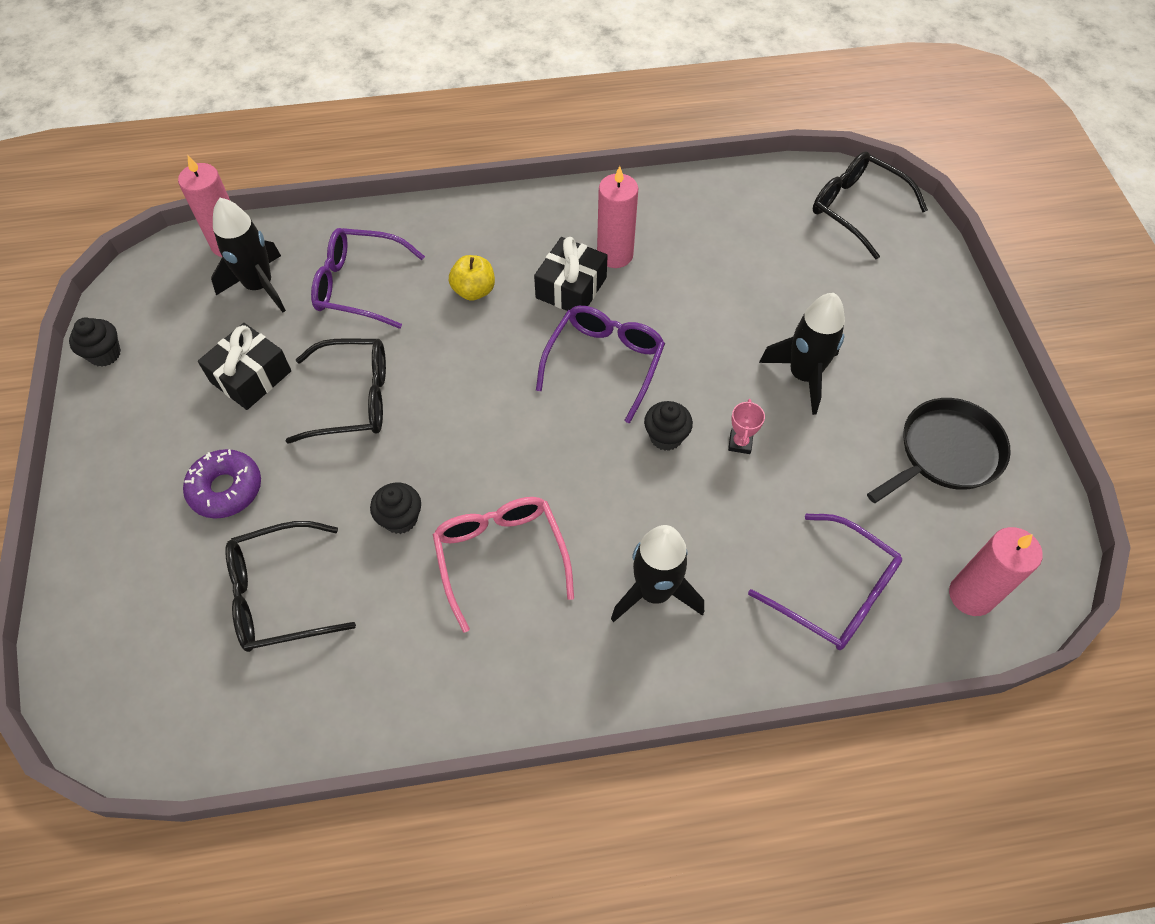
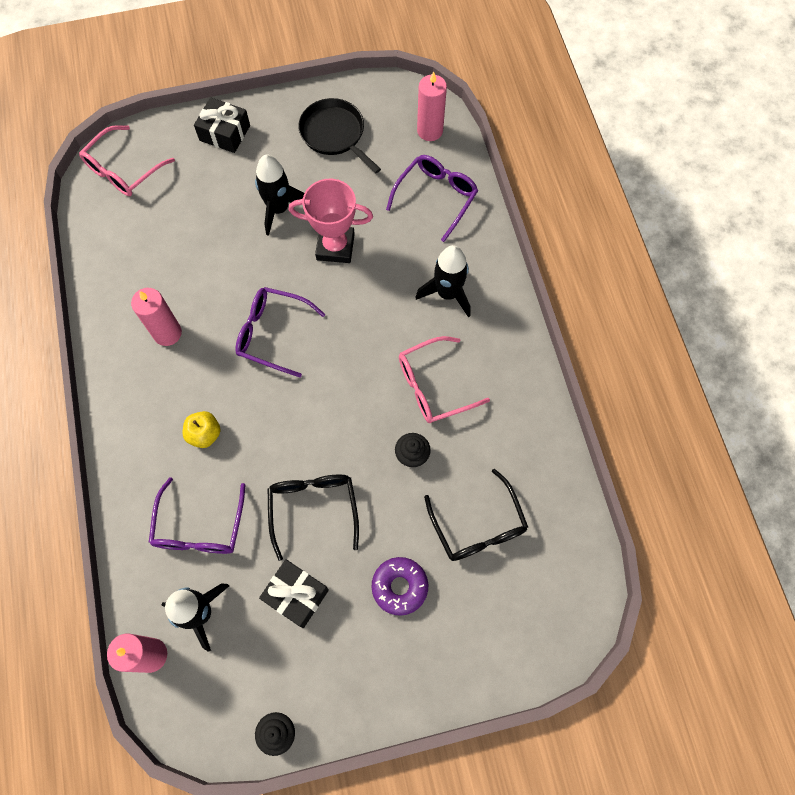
camera: 95 degrees left, 10 degrees up
black gift [534,237,608,311] -> black gift moved to [194,97,250,153]
black cupcake [644,401,693,451] -> none
pink trophy [728,399,765,454] -> pink trophy [289,179,373,263], size x2.32
black glasses [813,151,928,259] -> pink glasses [79,125,175,196]

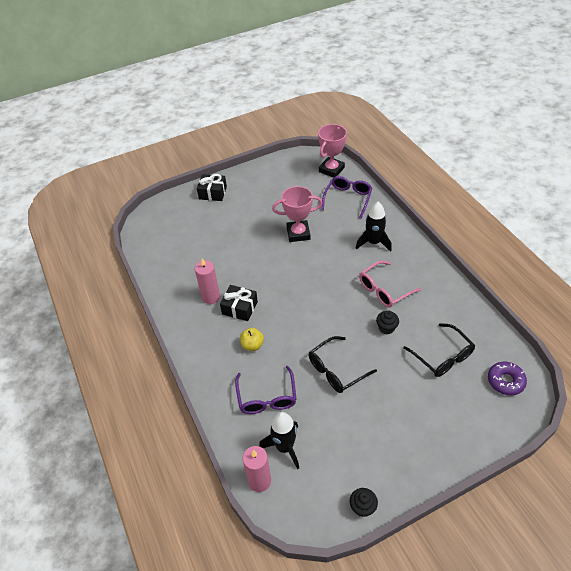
camera: 10 degrees left, 20 degrees down
pink glasses [79,125,175,196] -> none
purple glasses [235,287,326,377] -> none
black rocket [255,155,304,236] -> none
black gift [259,559,329,628] -> black gift moved to [220,285,258,321]
black glasses [268,475,359,561] -> black glasses turned 105 degrees counterclockwise [309,336,377,393]
black pan [298,98,381,173] -> none
purple donut [371,557,428,616] -> purple donut moved to [488,362,527,396]
pink candle [417,71,447,141] -> pink trophy [318,124,347,178]

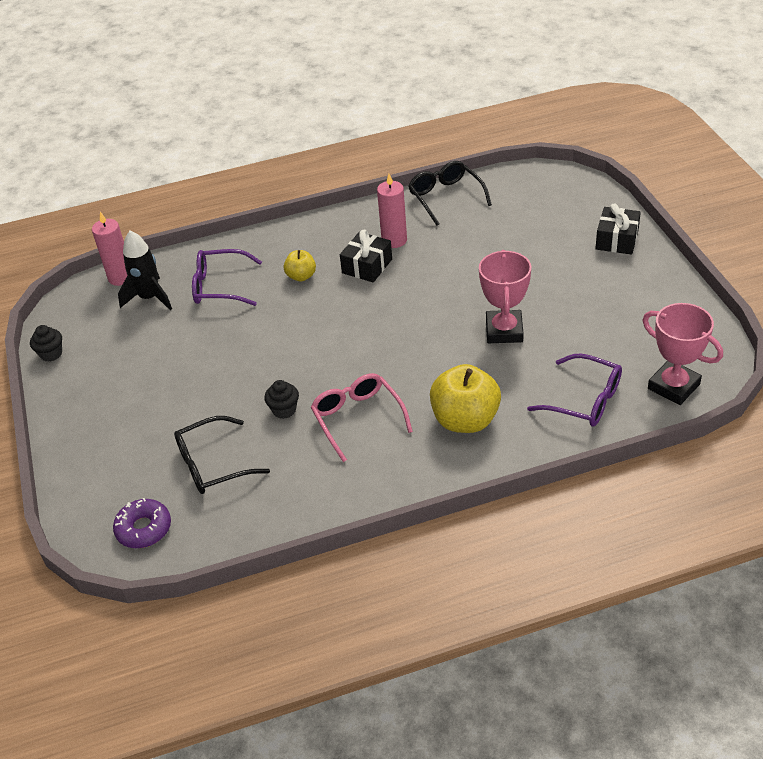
camera: 100 degrees right, 5 degrees down
black glasses [309,336,377,393] -> black glasses moved to [408,161,492,226]
black rocket [355,202,392,252] -> yellow apple [430,364,501,433]

